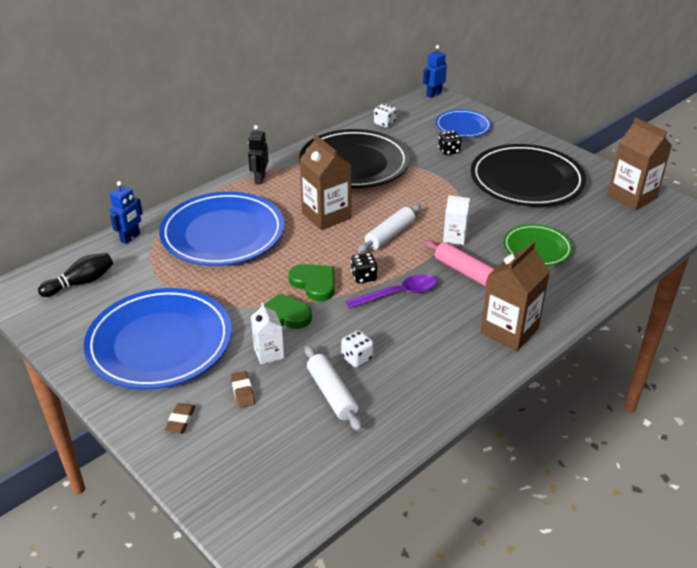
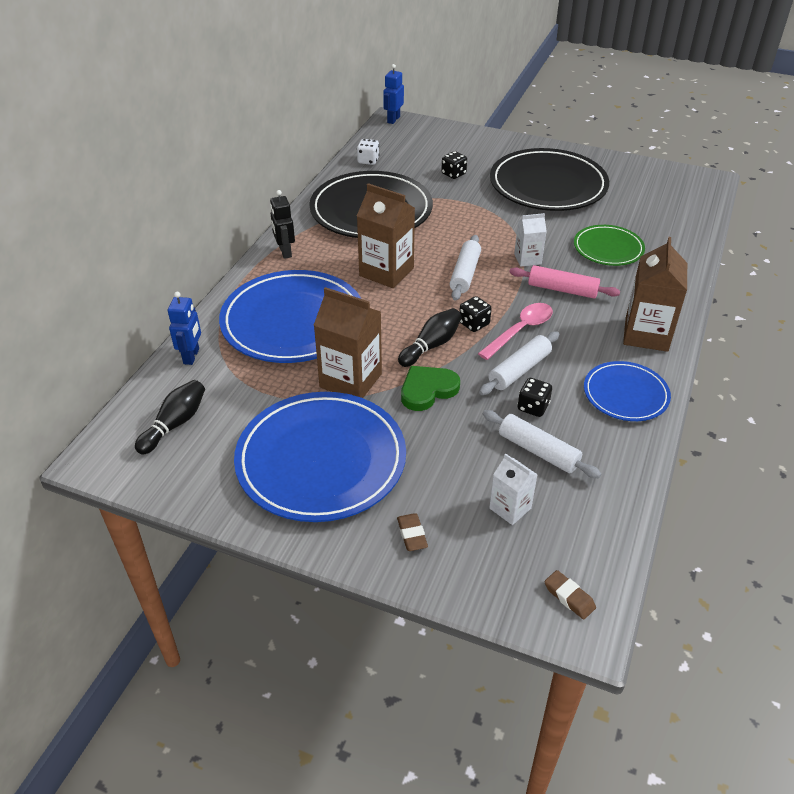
camera: 25 degrees left, 5 degrees up
brown eraser [230,371,255,408] -> brown eraser moved to [545,570,596,620]
white carton [251,302,284,364] -> white carton moved to [489,453,538,525]
green heart [288,264,335,301] -> black bowling pin [398,308,462,367]
white dice [341,330,374,367] -> black dice [518,378,552,417]
purple spoon [346,274,437,309] -> pink spoon [478,303,553,360]
blue plate [435,110,491,137] -> blue plate moved to [584,361,671,421]
brown carton [607,118,672,210] -> brown carton moved to [314,287,382,398]
none -> white rolling pin [479,331,559,395]

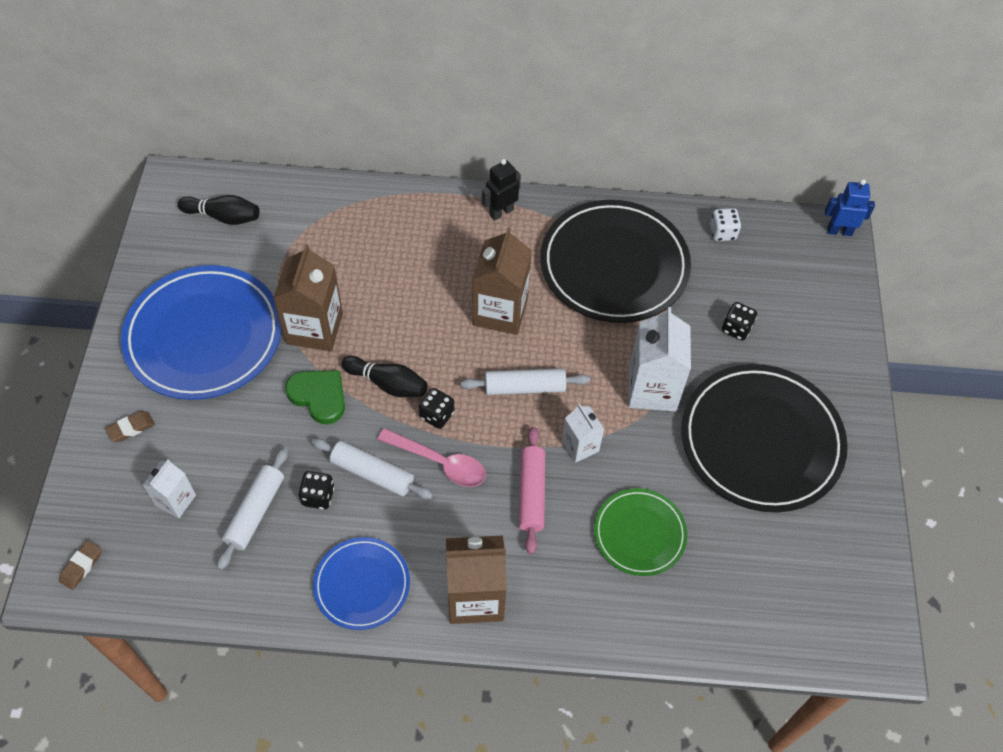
camera: 70 degrees right, 15 degrees up
blue robot [168,291,201,365] -> none
blue plate [219,270,361,363] -> none
none -> white carton [628,307,691,412]

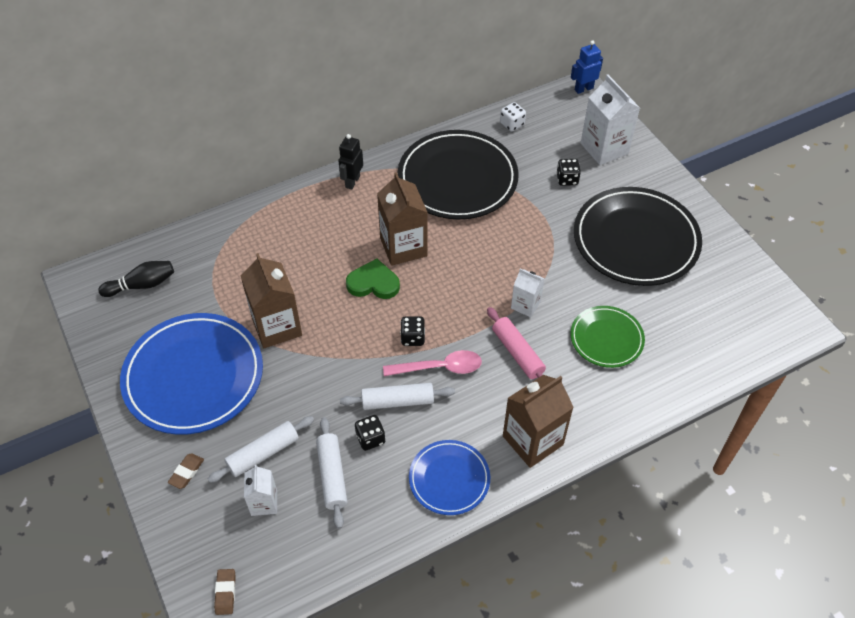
camera: 30 degrees left, 5 degrees down
green heart [285,370,345,424] -> green heart moved to [346,258,400,299]
black bowling pin [342,356,427,397] -> none
white rolling pin [461,368,590,395] -> white rolling pin moved to [208,416,314,483]
white carton [628,307,691,412] -> white carton moved to [581,75,640,165]

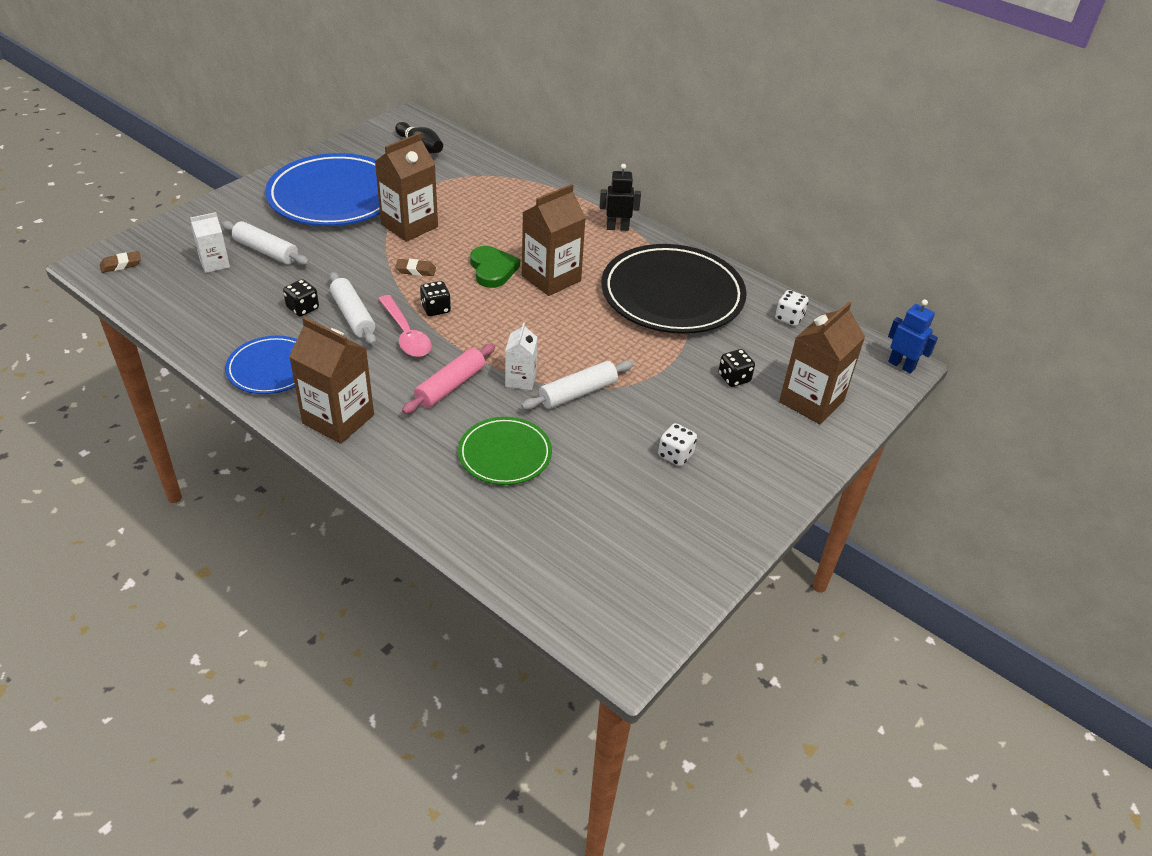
camera: 65 degrees right, 10 degrees down
brown eraser [168,453,204,489] -> brown eraser moved to [395,259,436,276]
white rolling pin [316,417,347,529] -> white rolling pin moved to [521,360,634,410]
black plate [574,187,702,286] -> white dice [658,423,697,466]
white carton [581,75,640,165] -> brown carton [779,302,865,424]

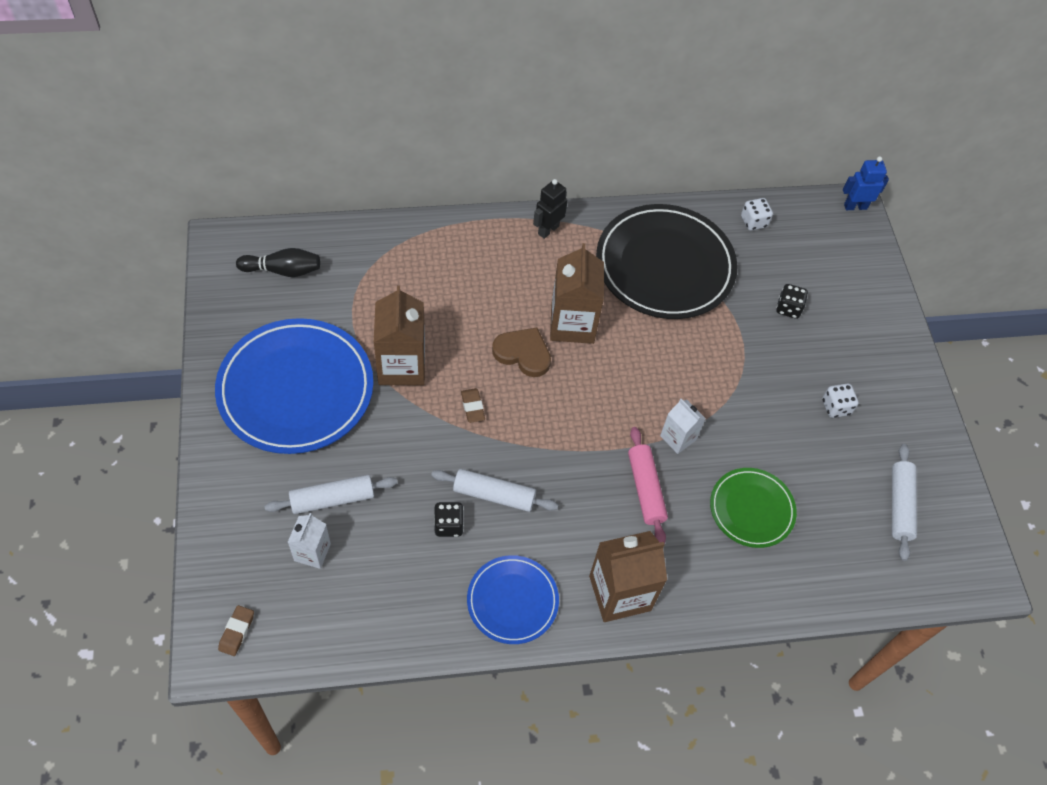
camera: 50 degrees left, 15 degrees up
pink spoon [378,295,431,357] -> none
brown eraser [395,259,436,276] -> brown eraser turned 60 degrees counterclockwise [461,388,485,423]
black dice [420,281,451,316] -> none
green heart [470,246,520,288] -> brown heart [492,327,551,377]
white rolling pin [521,360,634,410] -> white rolling pin moved to [892,444,917,561]
brown carton [779,302,865,424] -> none

